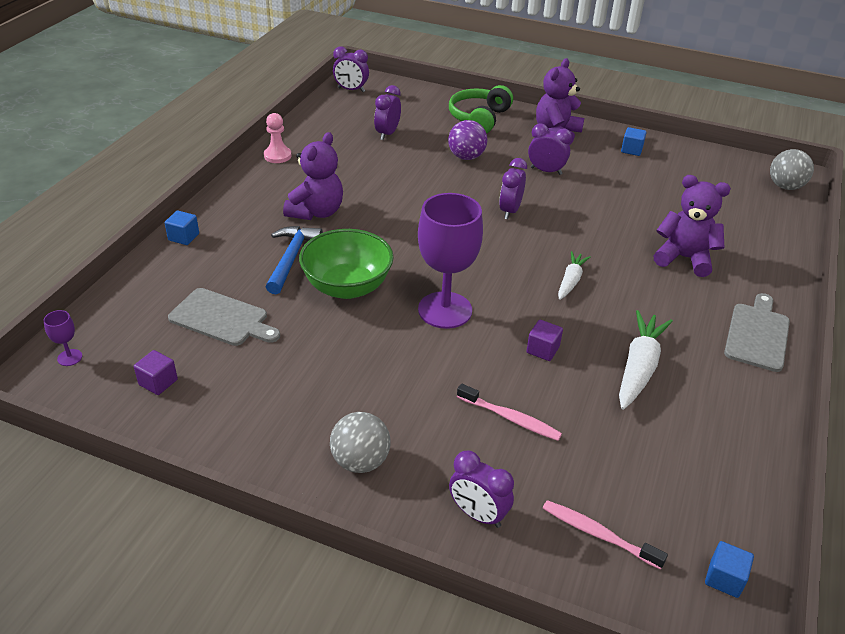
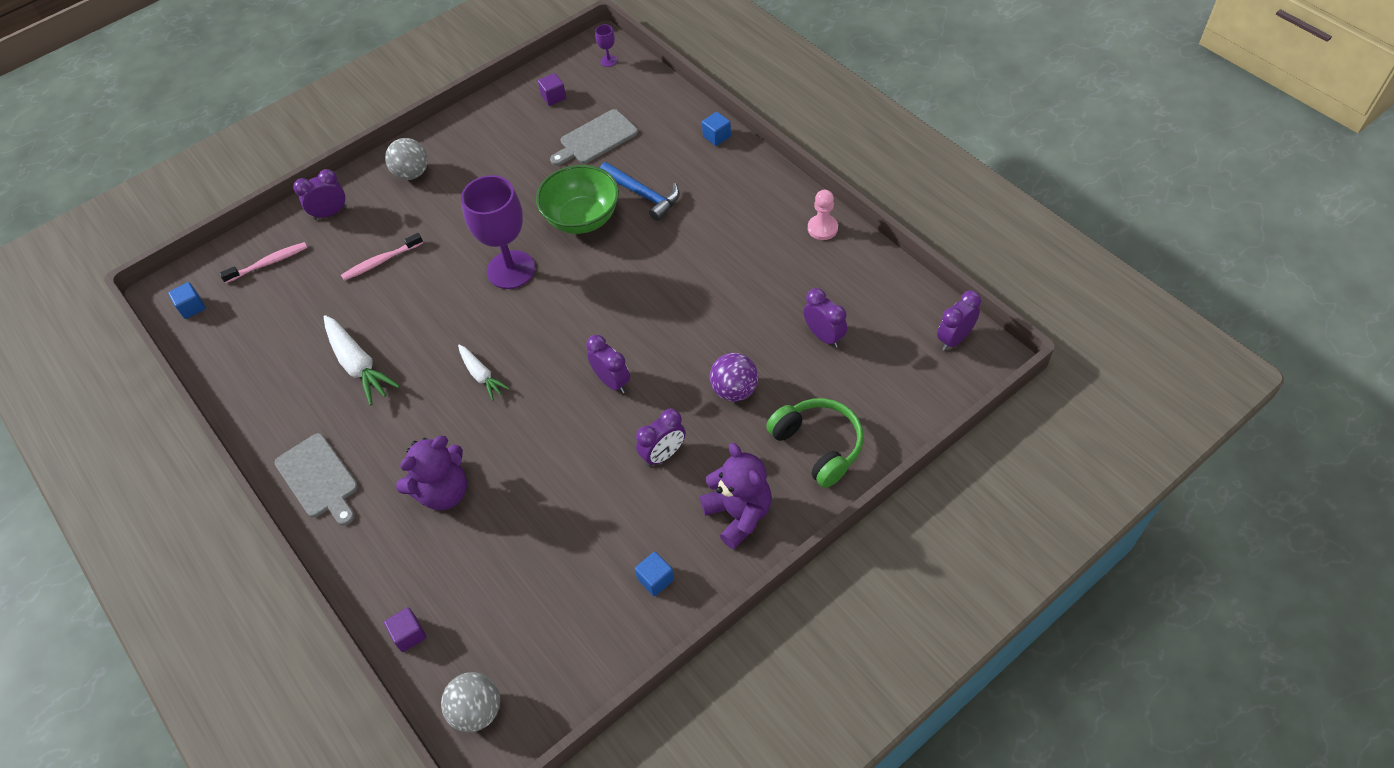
camera: 125 degrees right, 15 degrees up
purple teddy bear [283,132,343,220] -> none
purple cube [527,320,563,361] -> purple cube moved to [384,607,427,652]

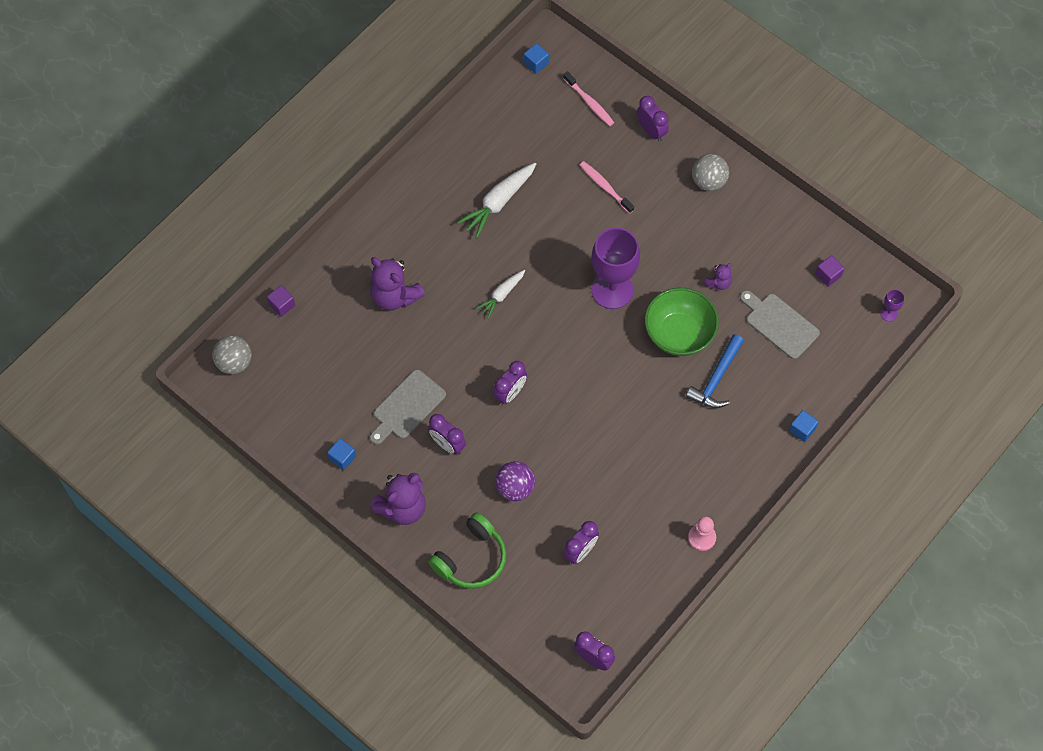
camera: 75 degrees right, 10 degrees up
grey cutting board [274,433,358,526] -> grey cutting board moved to [370,370,446,445]
none -> purple teddy bear [704,263,732,290]

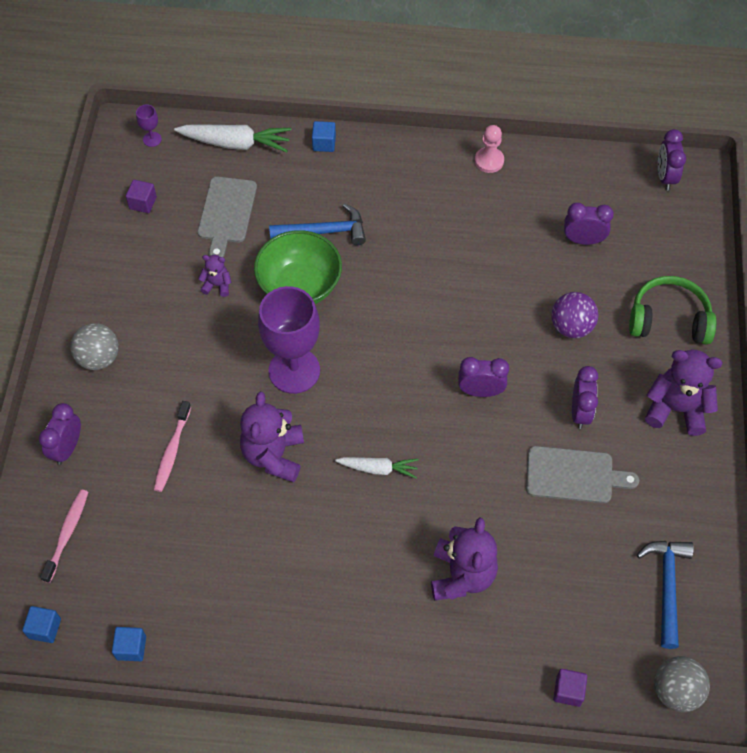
camera: 125 degrees left, 5 degrees down
blue cube [327,438,356,470] -> blue cube moved to [112,627,146,661]
white carrot [457,163,536,239] -> white carrot moved to [174,125,291,152]
none -> purple teddy bear [240,392,304,482]
none -> blue hammer [637,541,694,649]

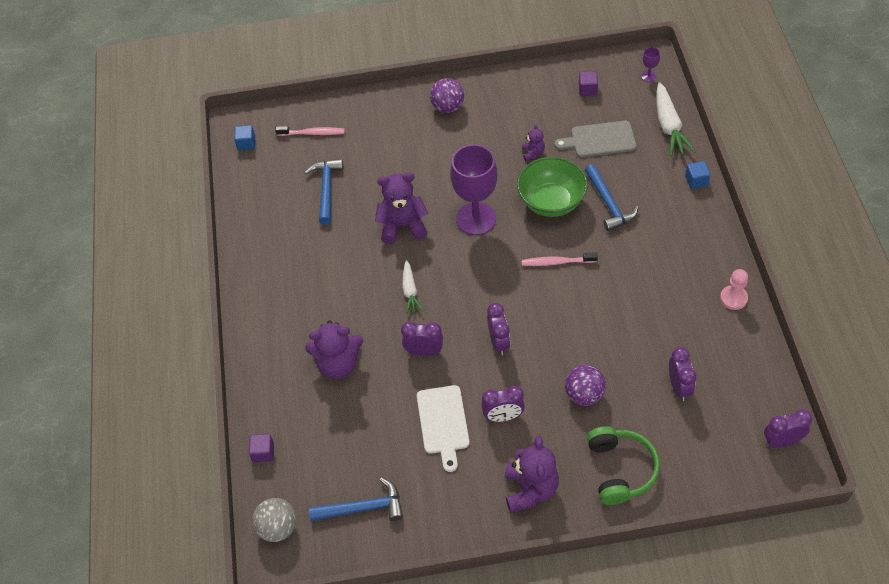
camera: 80 degrees right, 5 degrees down
purple clock [39,403,81,465] -> purple clock moved to [401,321,443,356]
grey ball [71,323,119,370] -> purple ball [430,78,464,113]
blue cube [112,627,146,661] -> none
pink toothbrush [154,401,191,492] -> pink toothbrush moved to [522,252,598,266]
grey cutting board [526,446,639,503] -> white cutting board [417,385,470,472]
none -> blue hammer [305,159,343,224]

